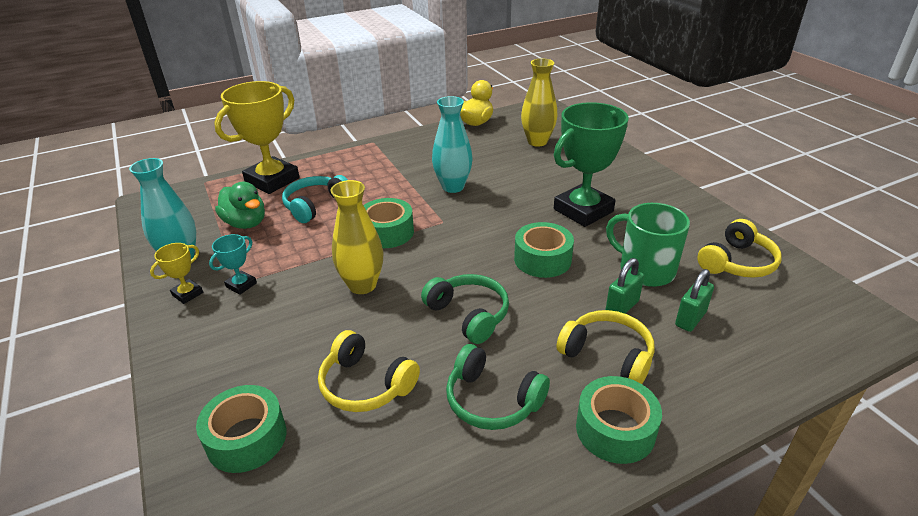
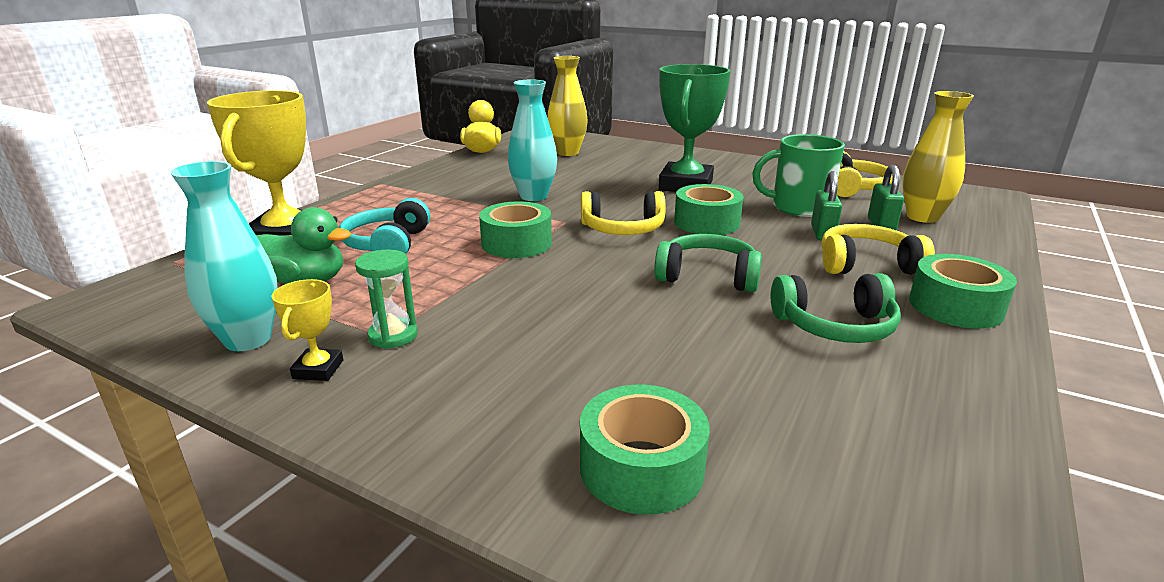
camera: 35 degrees left, 10 degrees down
turquoise trophy [209,234,257,295] -> green hourglass [355,249,418,349]
yellow headphones [318,330,420,412] -> yellow headphones moved to [581,191,666,235]
yellow vase [331,180,383,294] -> yellow vase moved to [902,91,974,223]

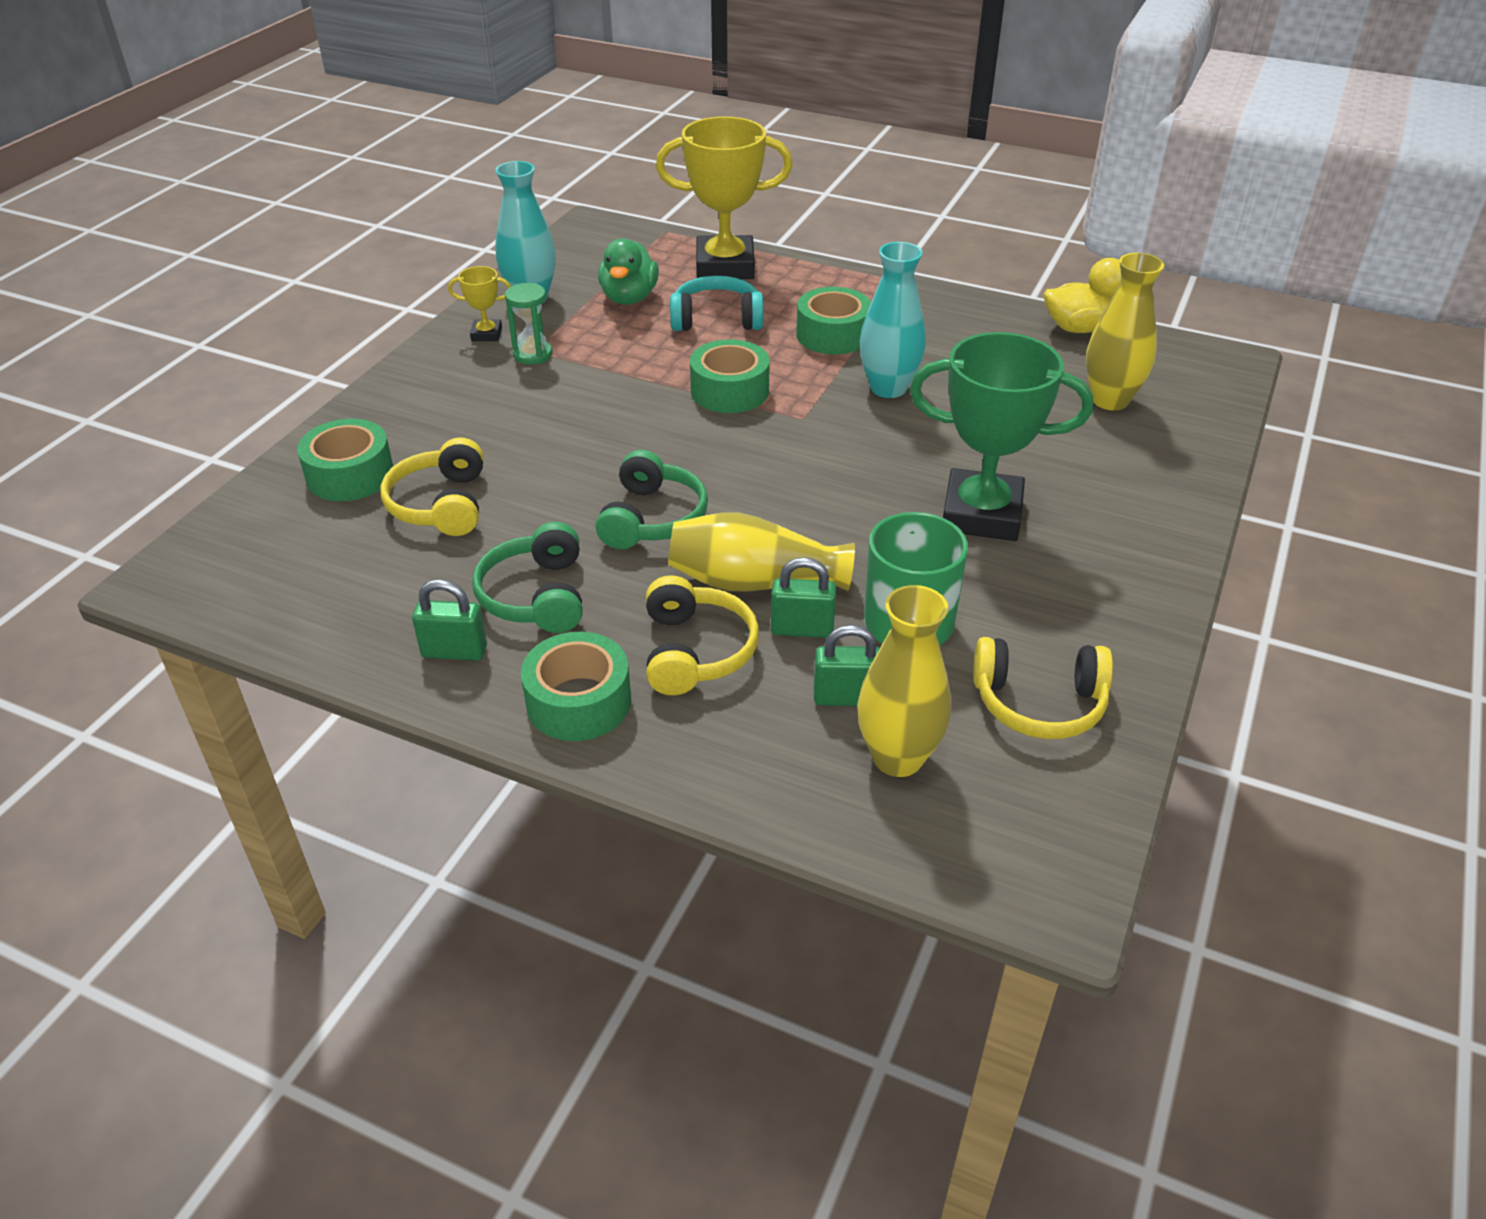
camera: 85 degrees right, 15 degrees up
yellow headphones [581,191,666,235] -> yellow headphones moved to [380,437,484,536]
green tape [674,184,744,235] -> green tape moved to [796,287,871,354]
none -> green padlock [412,579,487,661]
none -> yellow vase [668,512,855,592]

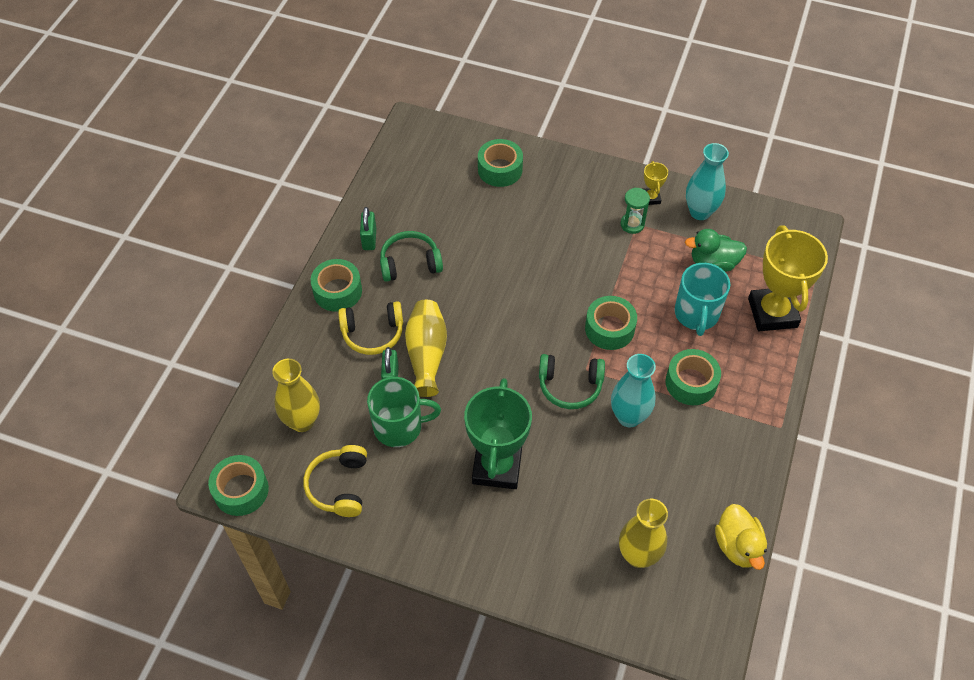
camera: 85 degrees right, 15 degrees up
yellow headphones [380,437,484,536] -> none
green headphones [595,450,708,549] -> green headphones moved to [539,354,605,409]
turquoise headphones [670,276,764,331] -> turquoise mug [674,263,730,336]
green padlock [814,625,880,706] -> none
none -> green tape [208,455,269,516]

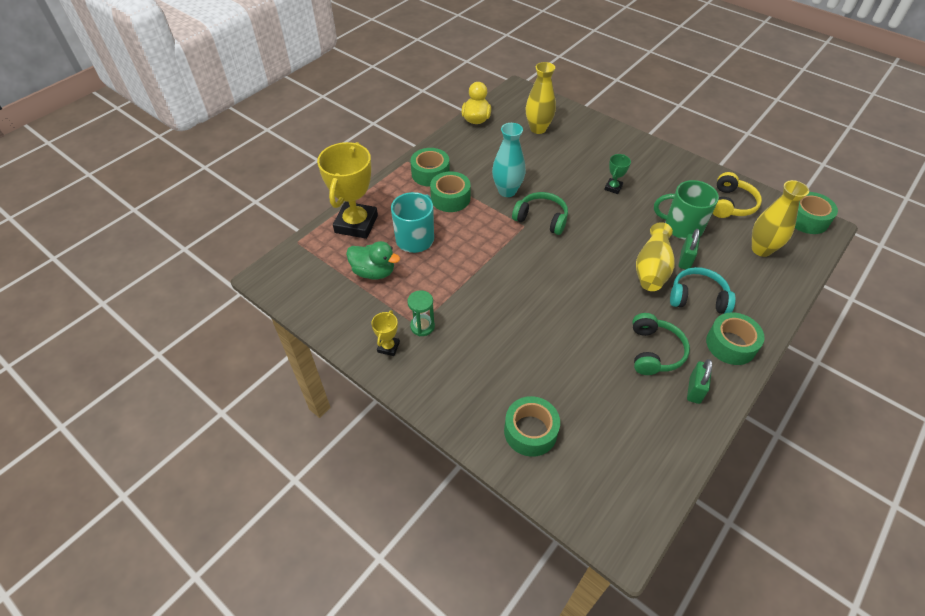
camera: 160 degrees left, 5 degrees down
yellow headphones [338,301,403,355] -> turquoise headphones [670,267,736,314]
green headphones [380,231,443,282] -> green headphones turned 90 degrees counterclockwise [632,313,690,375]
green trophy [464,378,532,489] -> green trophy [604,154,631,194], size x0.44
green tape [585,296,637,350] -> green tape moved to [410,148,450,187]
turquoise vase [686,143,729,220] -> none

